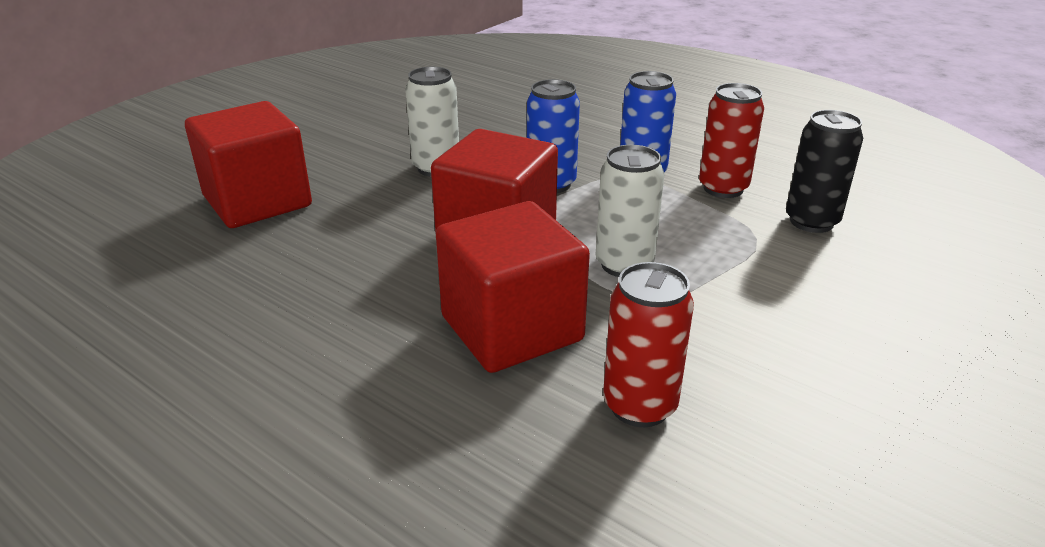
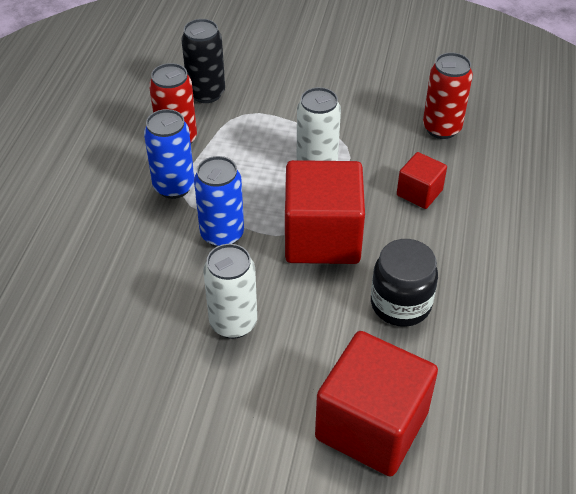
camera: 115 degrees left, 15 degrees up
red cube [436,201,590,373] -> red cube [397,152,447,209], size x0.50
none -> black jar [371,239,438,327]

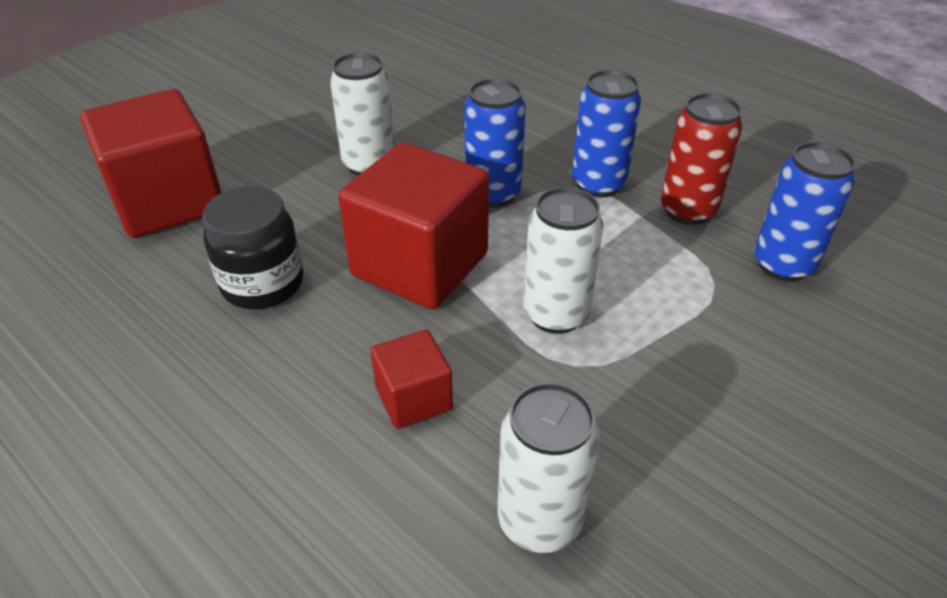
camera: 120 degrees right, 5 degrees down
black can [181,19,225,103] -> blue can [754,142,856,282]
red can [423,52,473,139] -> white can [497,382,600,553]

